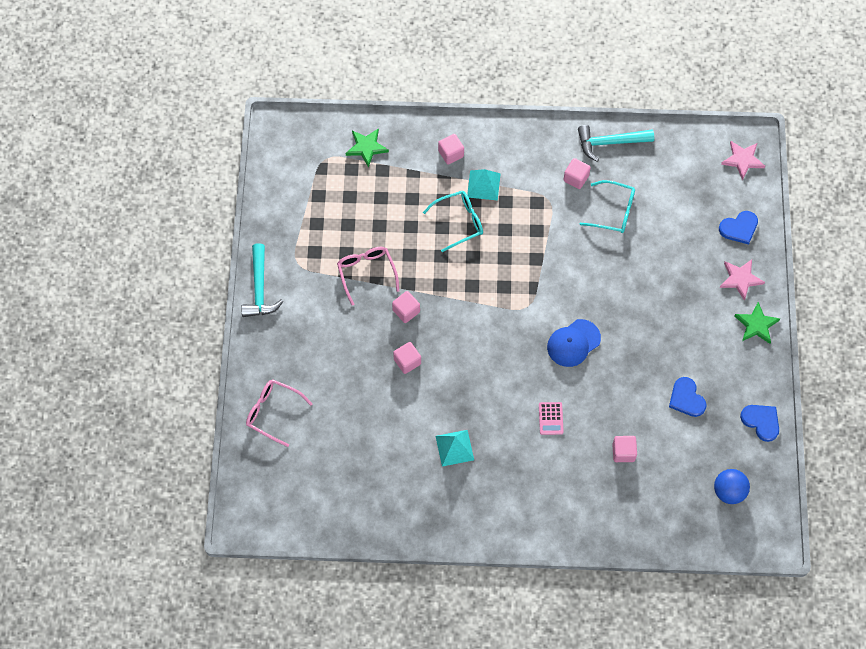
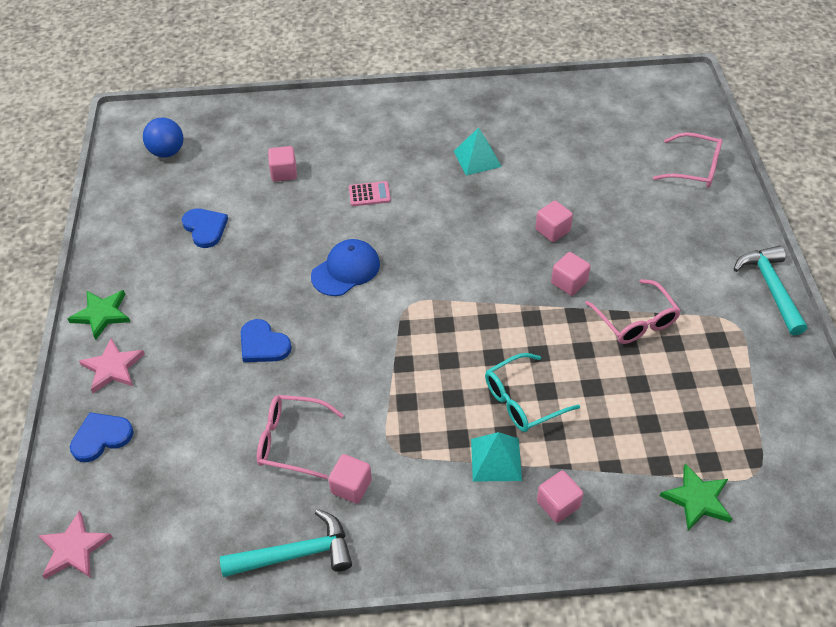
camera: 175 degrees right, 15 degrees down
pink calculator [539,402,564,435] -> pink calculator turned 90 degrees clockwise [349,181,391,206]
turquoise glasses [580,180,635,233] -> pink glasses [257,395,344,480]
blue heart [740,405,779,442] -> blue heart moved to [241,319,292,362]

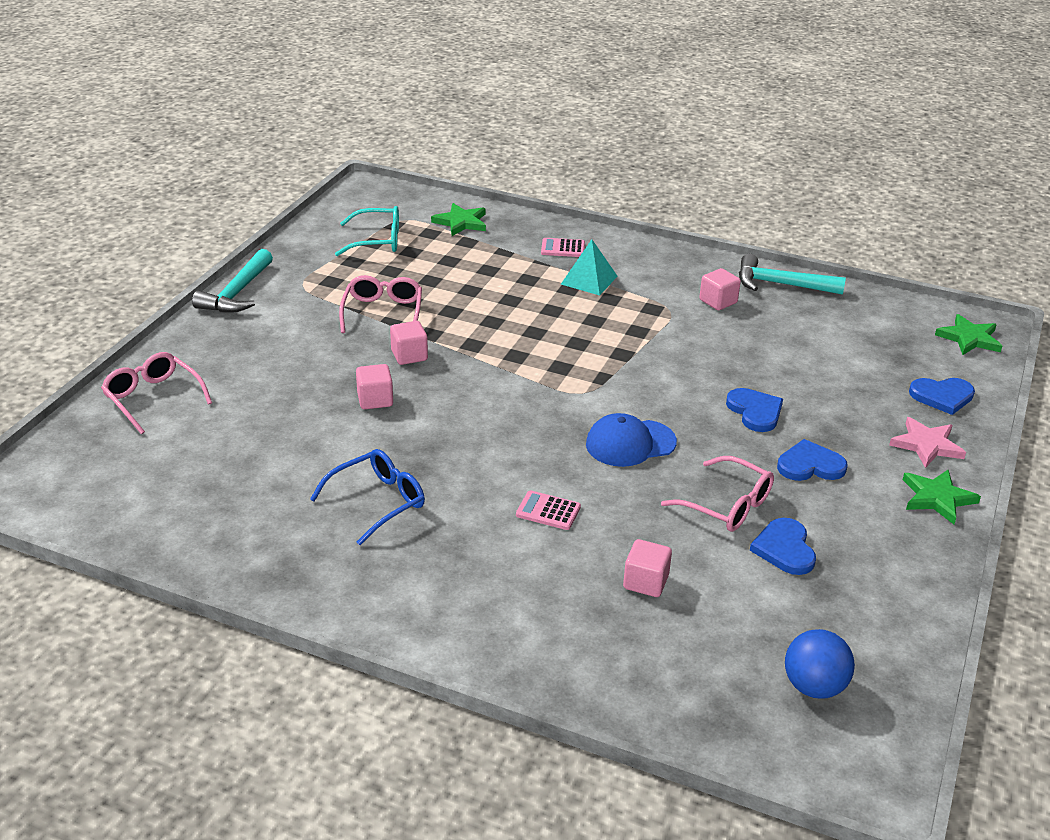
camera: 155 degrees left, 15 degrees down
pink star [38,510,112,579] -> green star [935,314,1002,355]
pink glasses [257,395,344,480] -> pink glasses moved to [661,456,774,532]
turquoise pyramid [454,128,502,176] -> blue glasses [310,449,425,545]
turquoise glasses [485,353,580,432] -> turquoise glasses moved to [335,206,399,256]
pink cube [537,471,584,523] -> pink calculator [541,238,585,257]
none -> blue heart [777,439,848,481]

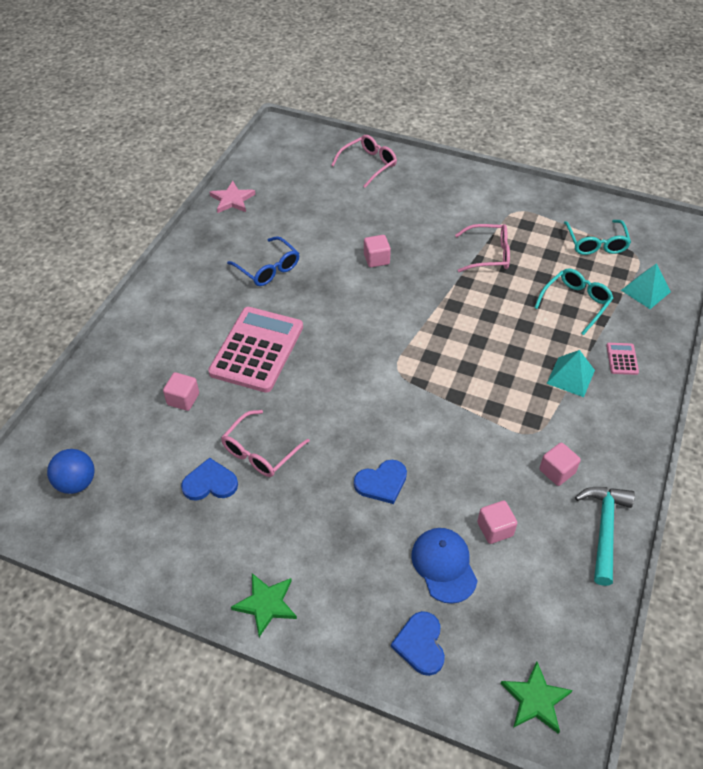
camera: 90 degrees right, 15 degrees up
turquoise hammer [192,249,273,313] -> none
pink cube [390,321,428,365] -> pink cube moved to [477,501,517,544]
green star [431,203,486,236] -> turquoise pyramid [621,263,671,309]
pink calculator [516,490,581,530] -> pink calculator [208,307,303,393], size x2.45
blue cap [586,413,677,467] -> blue cap moved to [411,528,477,604]
blue heart [777,439,848,481] -> none
pink star [889,417,966,468] -> pink star moved to [210,181,255,213]
none -> turquoise glasses [534,268,613,335]

